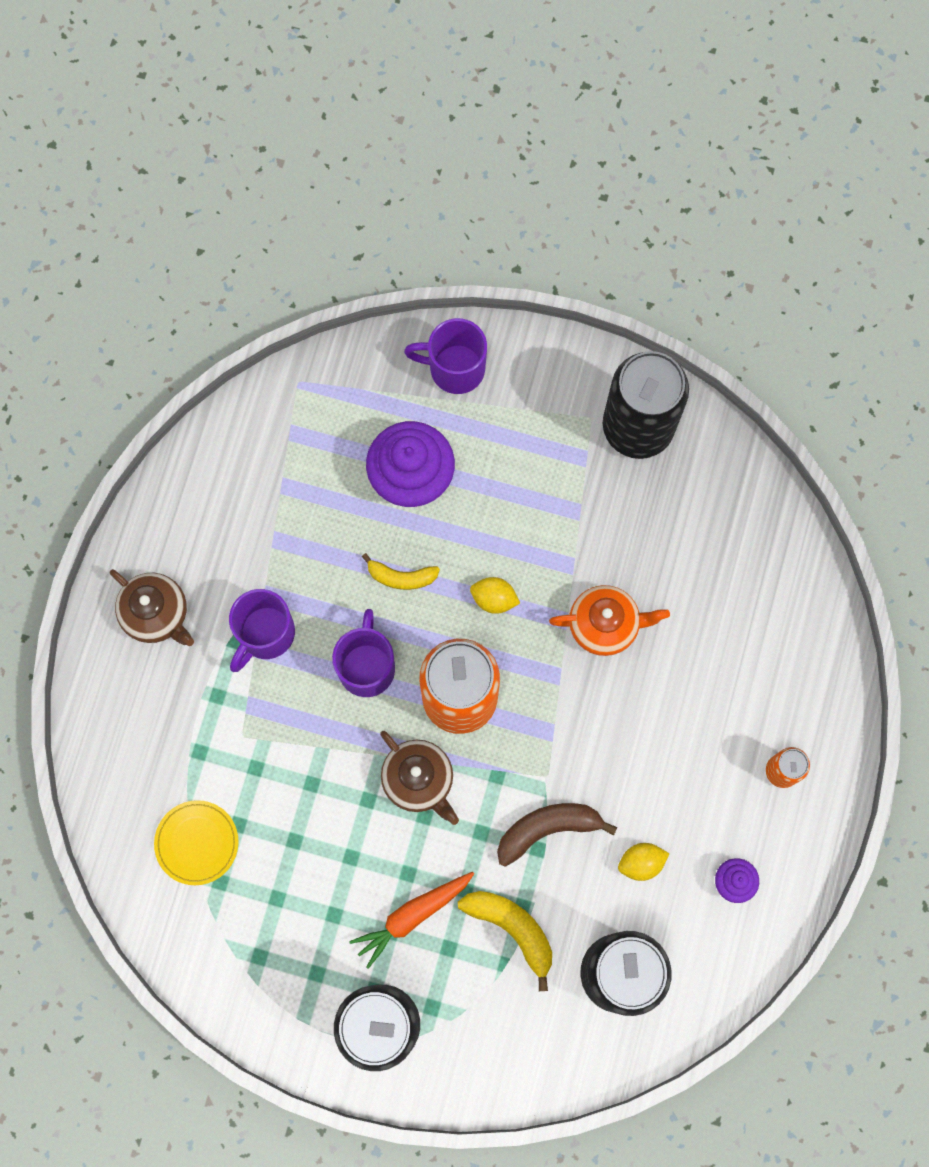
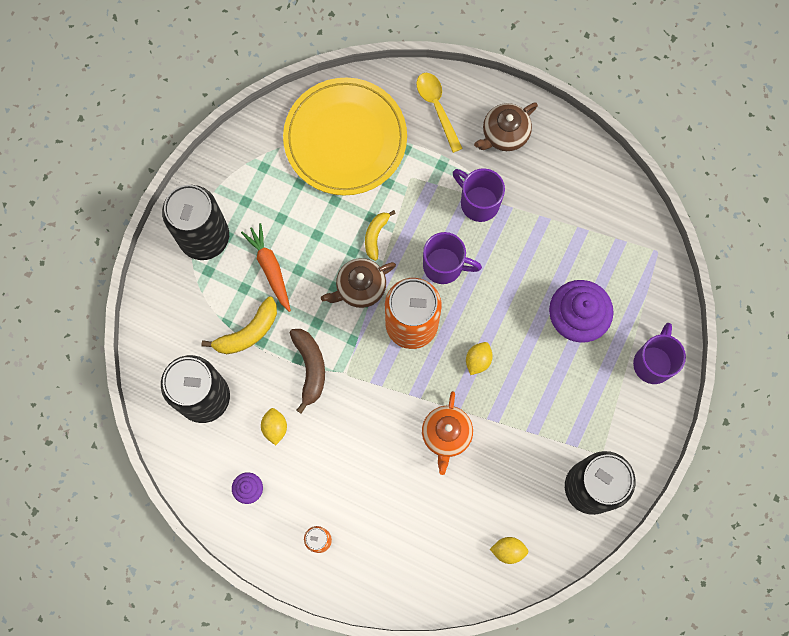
camera: 100 degrees right, 0 degrees up
yellow plate [154,800,239,885] -> yellow plate [283,78,407,195], size x2.19
yellow banana [362,553,440,590] -> yellow banana moved to [365,210,396,261]
none -> yellow spoon [417,73,463,153]
none -> yellow lemon [490,537,529,564]

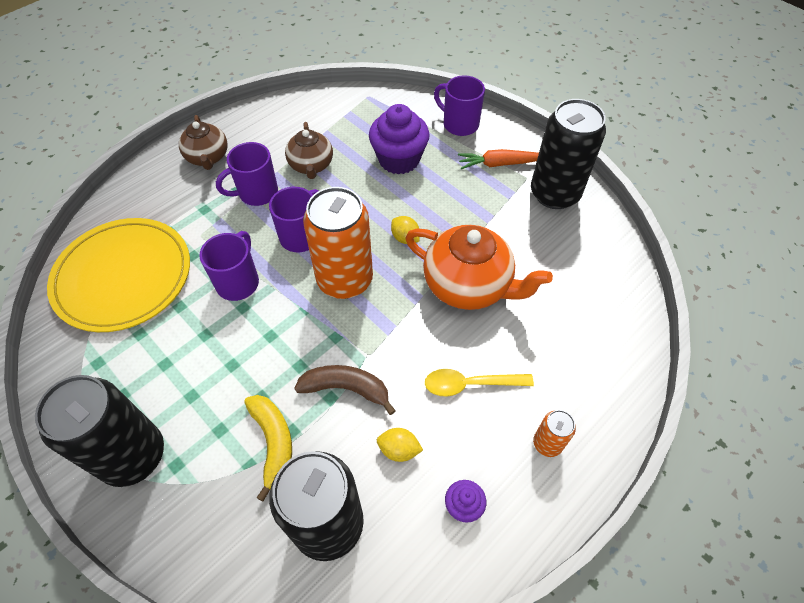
camera: 70 degrees left, 20 degrees down
orange carrot [241,223,291,312] -> orange carrot moved to [458,149,539,169]
brown teapot [321,258,396,308] -> brown teapot moved to [285,122,333,179]
yellow banana [365,210,396,261] -> purple mug [199,231,259,301]
yellow spoon [417,73,463,153] -> yellow spoon moved to [425,369,534,397]
orange teapot [422,391,473,475] -> orange teapot [405,225,553,310], size x1.63
yellow lemon [490,537,529,564] -> none

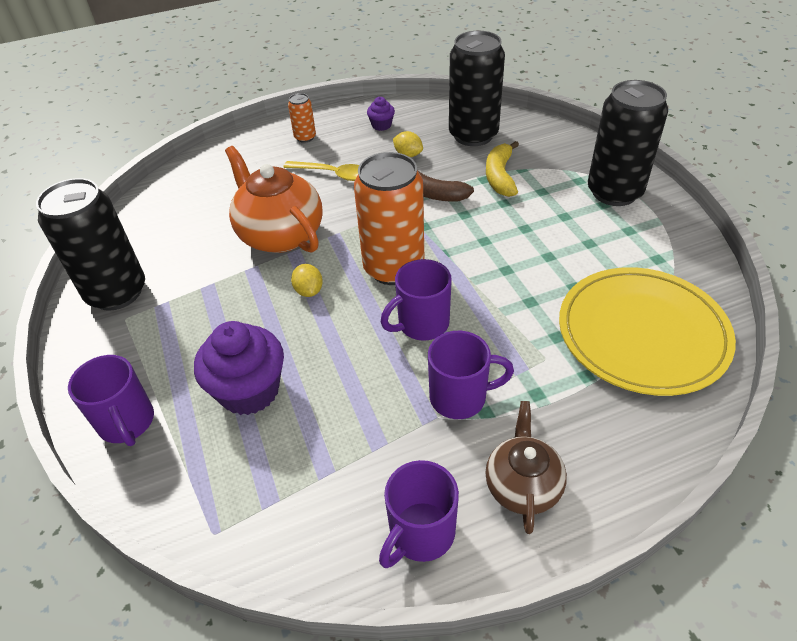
camera: 155 degrees left, 10 degrees down
purple mug [199,231,259,301] -> purple mug moved to [379,460,459,568]
brown teapot [285,122,333,179] -> none
orange carrot [458,149,539,169] -> none

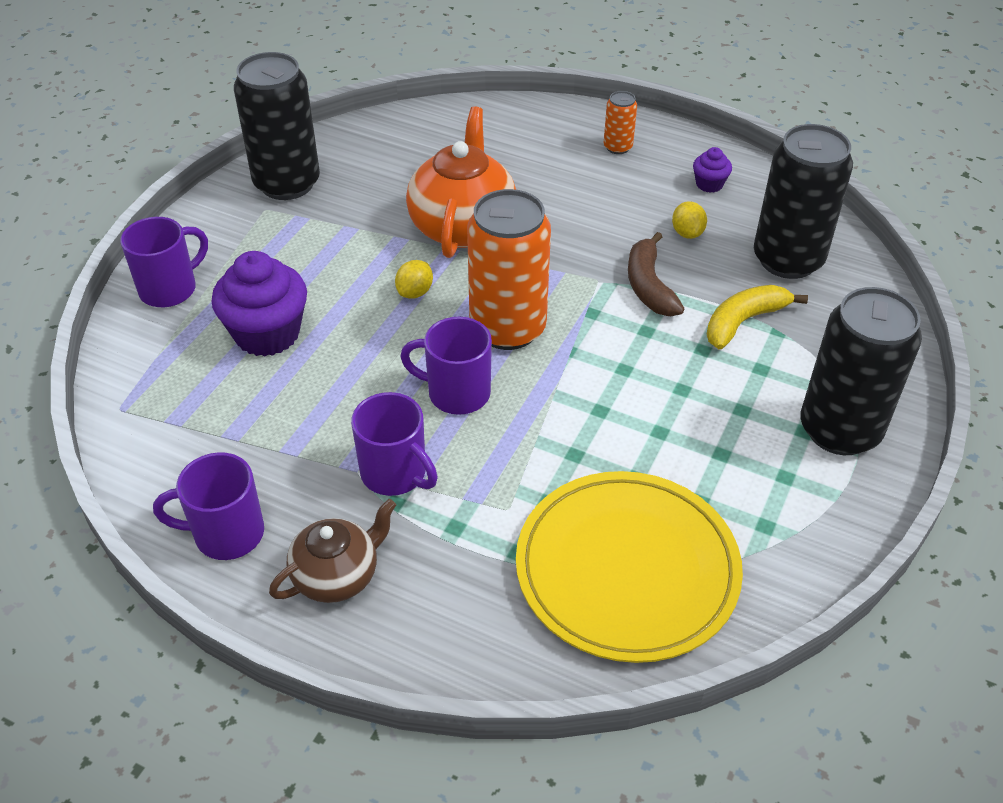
camera: 45 degrees right, 0 degrees up
purple mug [68,355,154,446] -> purple mug turned 150 degrees counterclockwise [120,217,208,307]
yellow spoon [283,161,359,181] -> none

